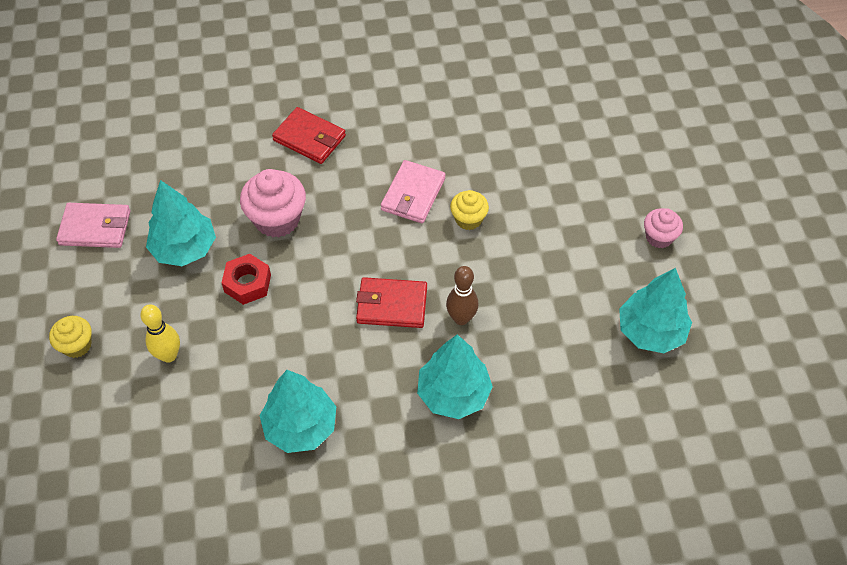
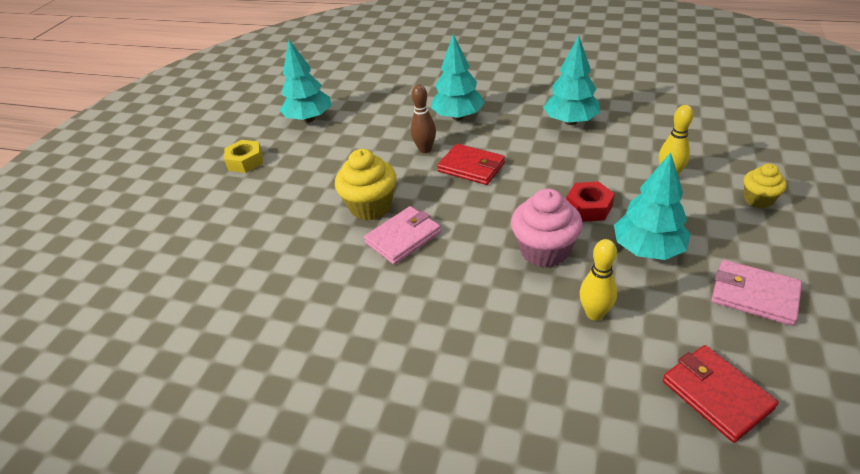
camera: 150 degrees left, 15 degrees down
red wallet [272,107,346,164] -> red wallet moved to [663,345,778,443]
yellow cupcake [450,190,489,230] -> yellow cupcake [335,149,396,221], size x1.69
pink cupcake [644,208,683,248] -> yellow nut [224,140,263,173]
none -> yellow bowling pin [580,239,617,321]

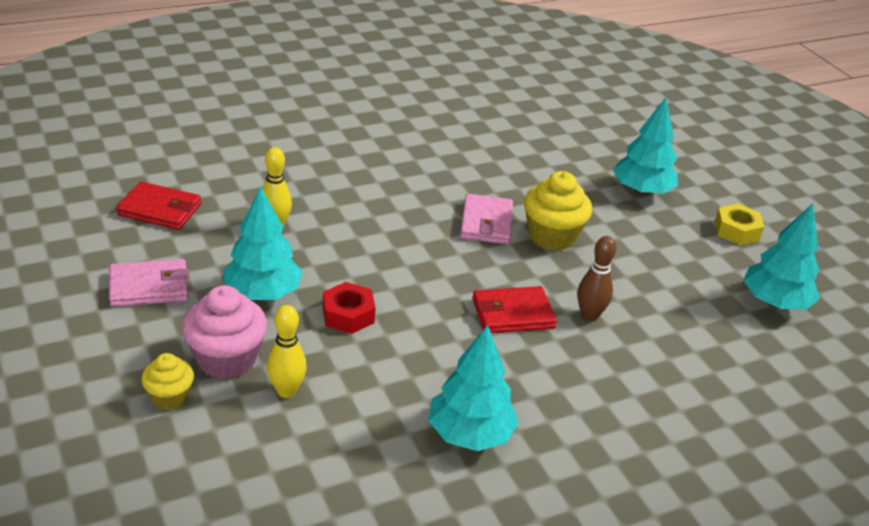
camera: 130 degrees right, 5 degrees down
turquoise tree [431,34,485,120] -> turquoise tree moved to [613,97,678,195]
pink cupcake [511,188,583,268] -> pink cupcake moved to [182,285,267,380]

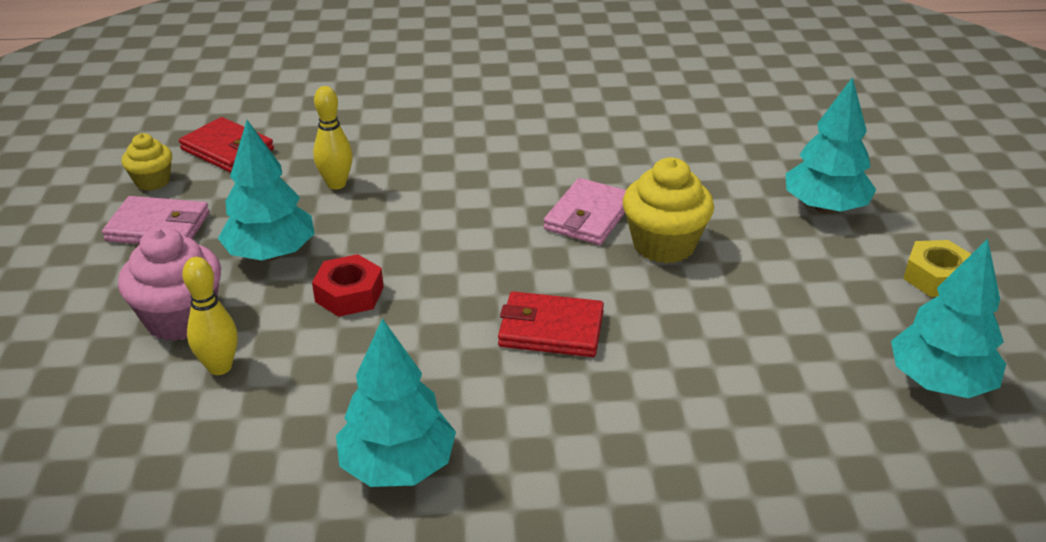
camera: 25 degrees right, 0 degrees up
yellow cupcake [141,353,194,410] -> yellow cupcake moved to [122,133,172,191]
brown bowling pin [577,236,616,322] -> none

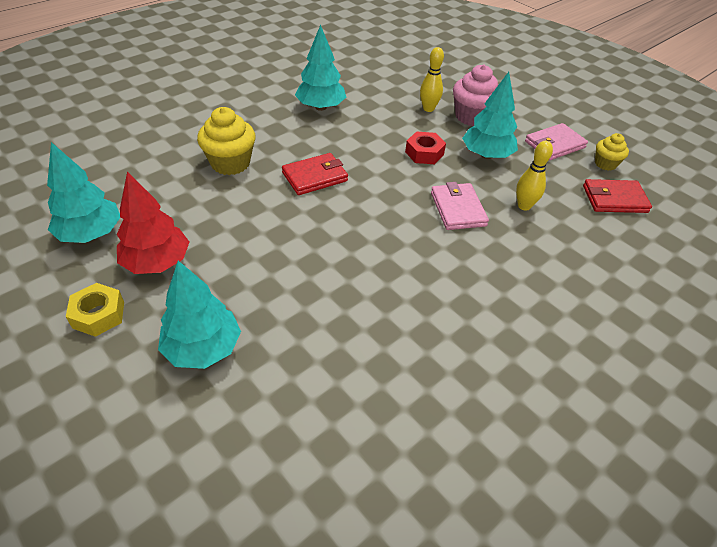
camera: 140 degrees right, 10 degrees up
pink wallet [544,178,626,245] -> pink wallet moved to [431,182,489,230]
yellow cupcake [623,157,714,263] -> yellow cupcake moved to [197,107,256,175]
none -> red tree [117,171,189,274]

